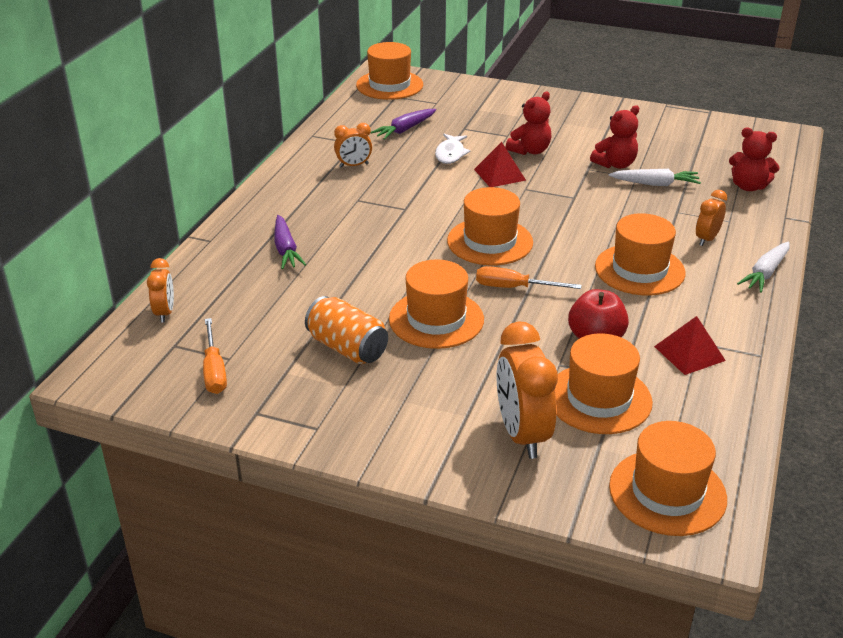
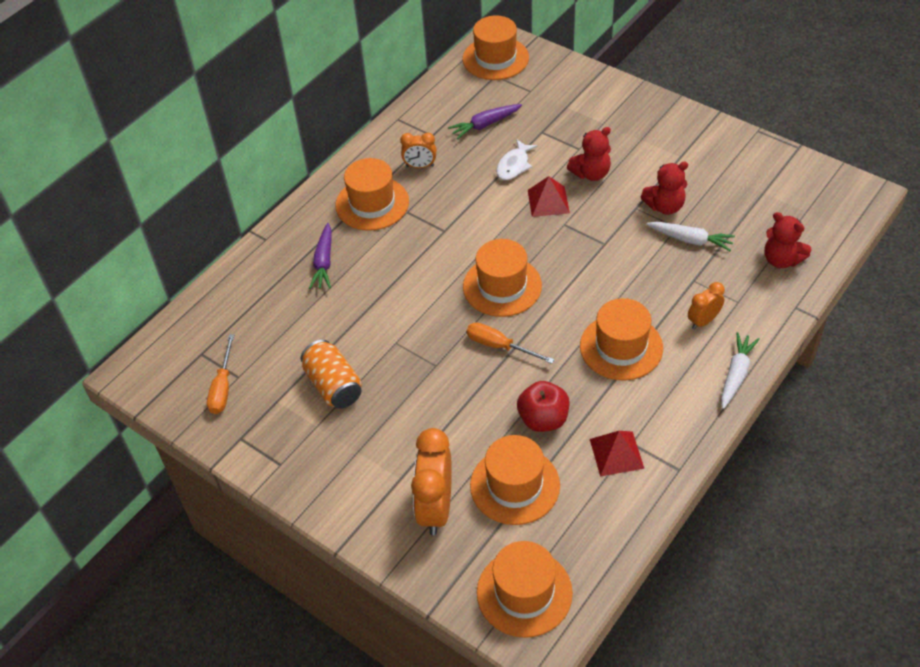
camera: 20 degrees right, 15 degrees up
orange clock [147,258,174,323] -> none
orange hat [389,259,484,349] -> orange hat moved to [335,158,409,231]
white carrot [737,241,789,293] -> white carrot turned 150 degrees clockwise [721,332,760,409]

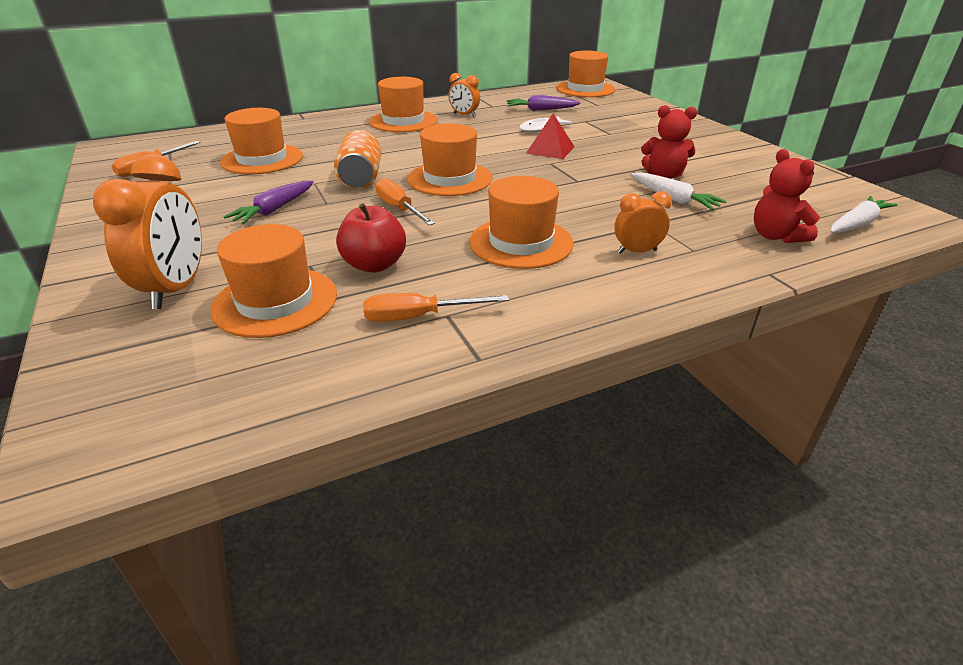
camera: 25 degrees right, 15 degrees down
orange can [301,340,362,409] -> orange can moved to [334,130,381,189]
purple carrot [309,223,332,289] -> purple carrot moved to [223,181,313,224]
orange clock [411,428,452,535] -> orange clock turned 150 degrees clockwise [93,154,202,309]
orange hat [477,541,573,638] -> orange hat moved to [220,108,303,174]
red teddy bear [567,127,611,181] -> none
red pyramid [590,431,644,476] -> orange screwdriver [363,293,509,322]
white carrot [721,332,760,409] -> white carrot moved to [830,196,898,233]

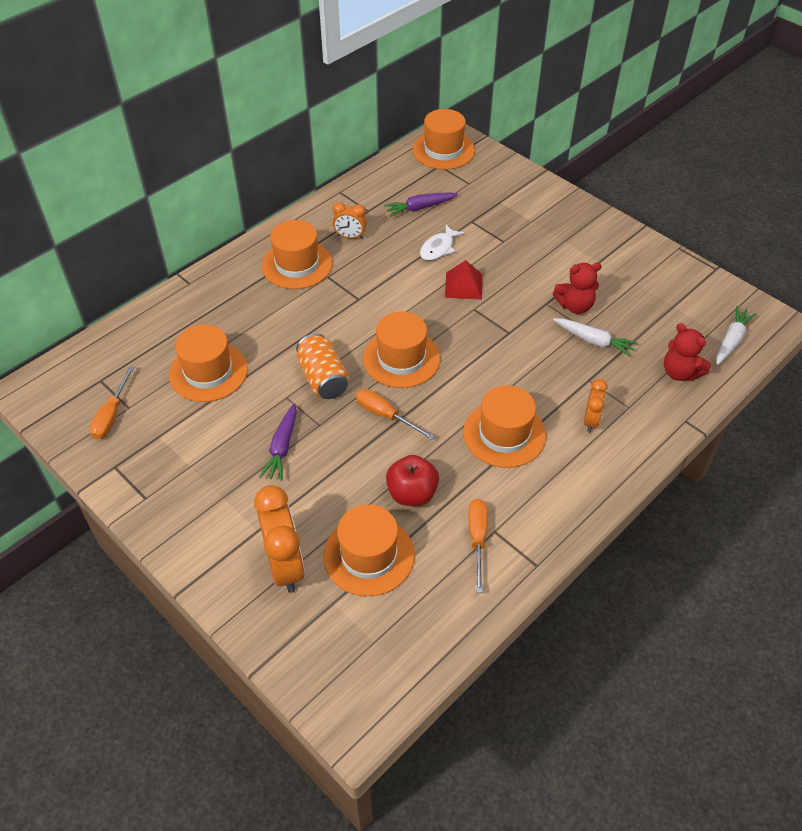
camera: 20 degrees left, 15 degrees up
orange screwdriver [363,293,509,322] -> orange screwdriver turned 120 degrees clockwise [468,499,488,593]
orange clock [614,191,672,254] -> orange clock turned 135 degrees clockwise [584,379,608,432]

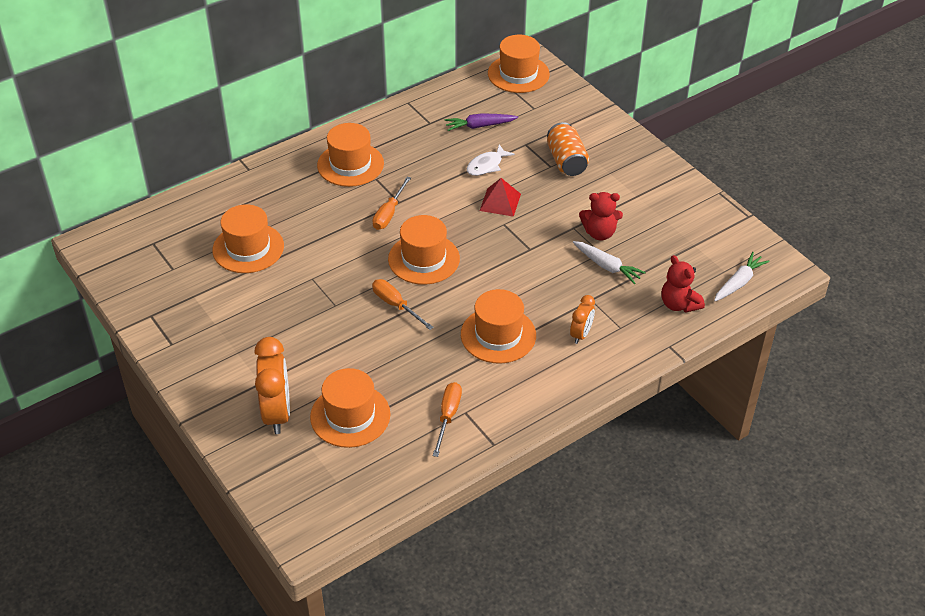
camera: 10 degrees right, 5 degrees down
orange screwdriver [89,366,134,440] -> orange screwdriver moved to [372,177,411,230]
purple carrot [259,403,297,481] -> none
orange can [296,333,349,399] -> orange can moved to [547,122,589,176]
orange clock [332,202,367,239] -> none
red apple [386,455,439,506] -> none

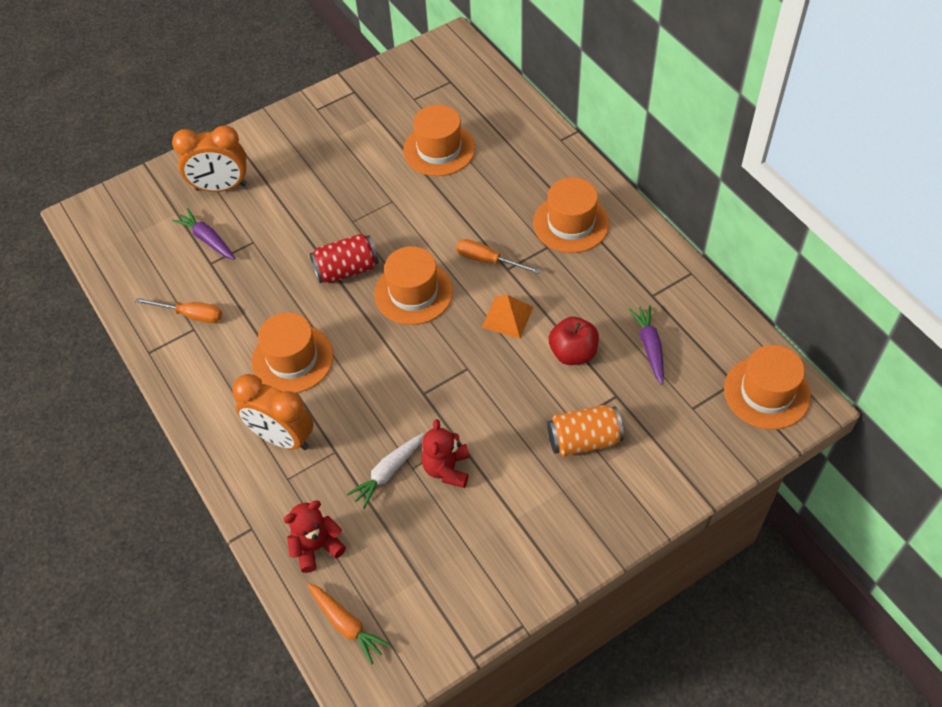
camera: 95 degrees right, 10 degrees up
orange hat [310,368,391,448] -> purple carrot [172,208,235,260]
orange screwdriver [372,279,434,330] -> red can [310,234,379,283]
white fish [467,144,515,176] -> red apple [549,317,599,365]
red pyramid [480,178,521,217] -> none
orange clock [570,295,595,344] -> orange clock [232,374,314,450], size x1.83
white carrot [714,252,769,301] -> orange carrot [307,583,391,665]
none -> orange pyramid [482,295,533,339]

